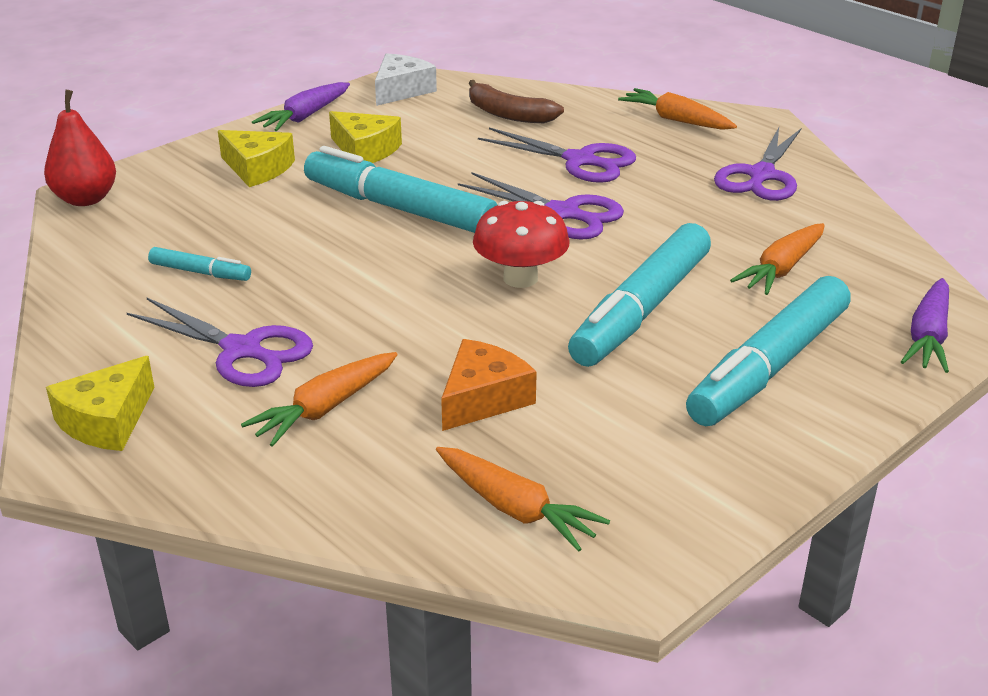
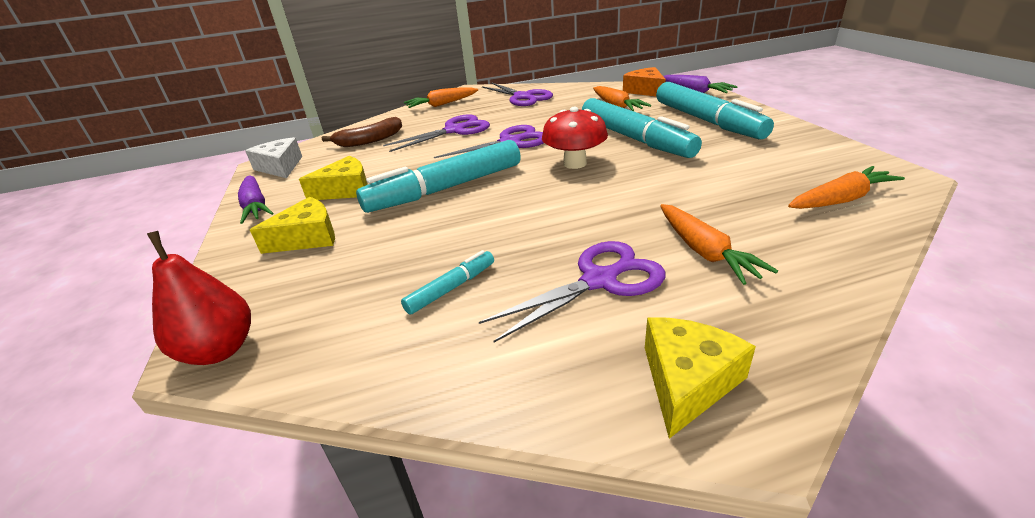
camera: 60 degrees left, 0 degrees up
yellow cheese [46,356,155,451] -> yellow cheese turned 120 degrees counterclockwise [645,317,756,439]
orange cheese [441,339,537,431] -> orange cheese moved to [623,67,666,96]

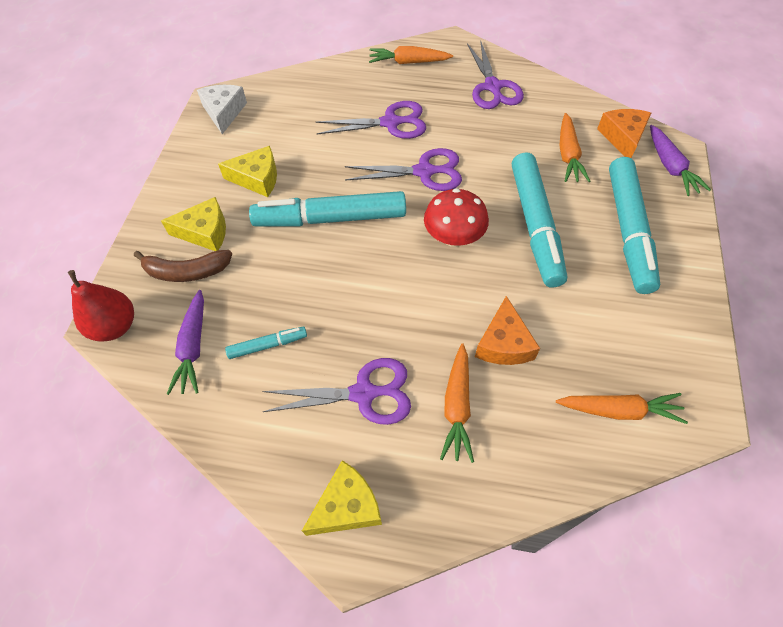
camera: 25 degrees right, 25 degrees up
purple carrot [238,175,273,224] -> purple carrot moved to [167,290,204,395]
brown banana [322,117,402,147] -> brown banana moved to [134,250,232,282]
none -> orange cheese [475,296,540,365]

